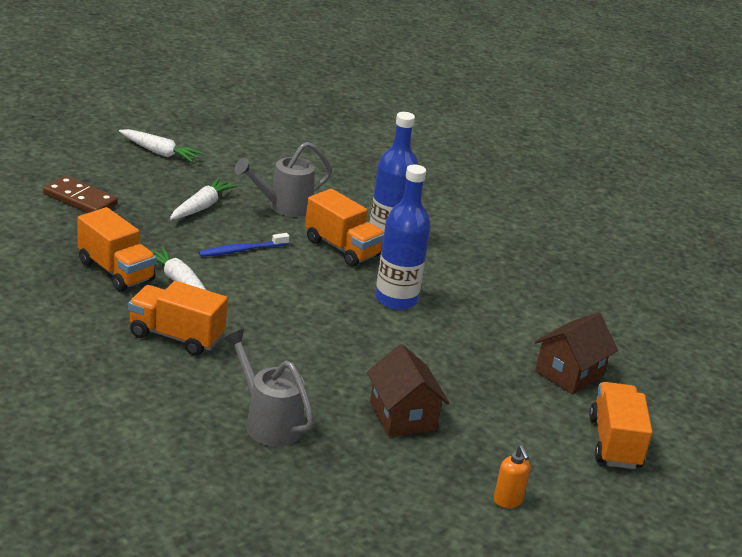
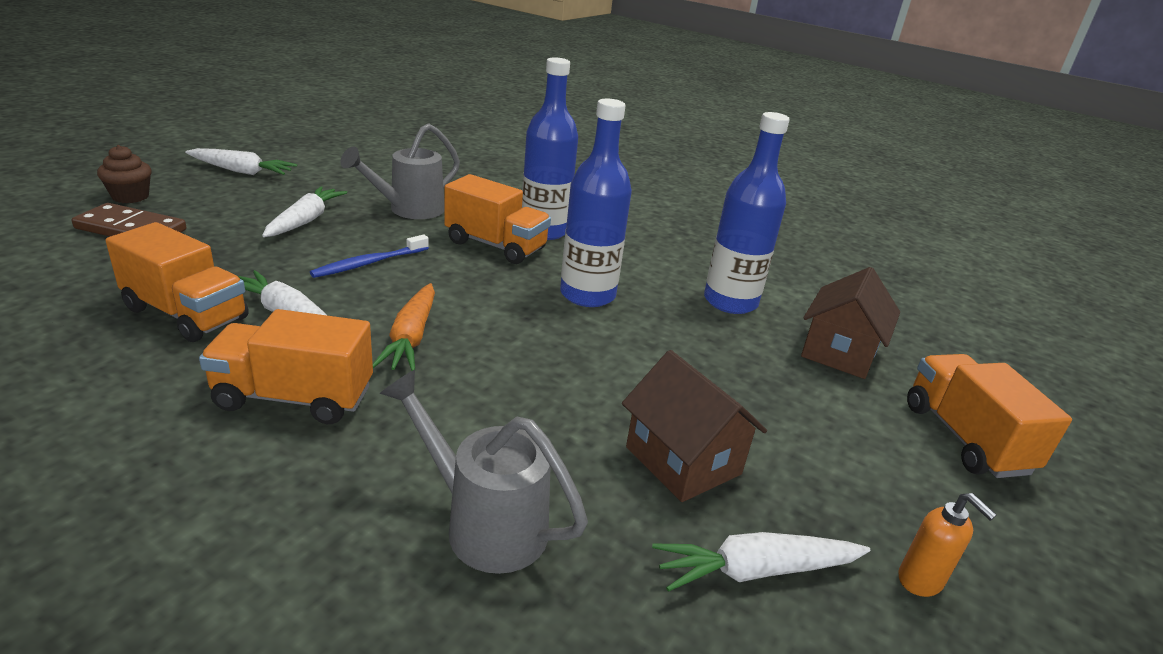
camera: 15 degrees left, 0 degrees up
none -> brown cupcake [97,145,152,203]
none -> orange carrot [373,283,435,371]
none -> white carrot [652,532,870,592]
none -> blue bottle [704,112,790,314]

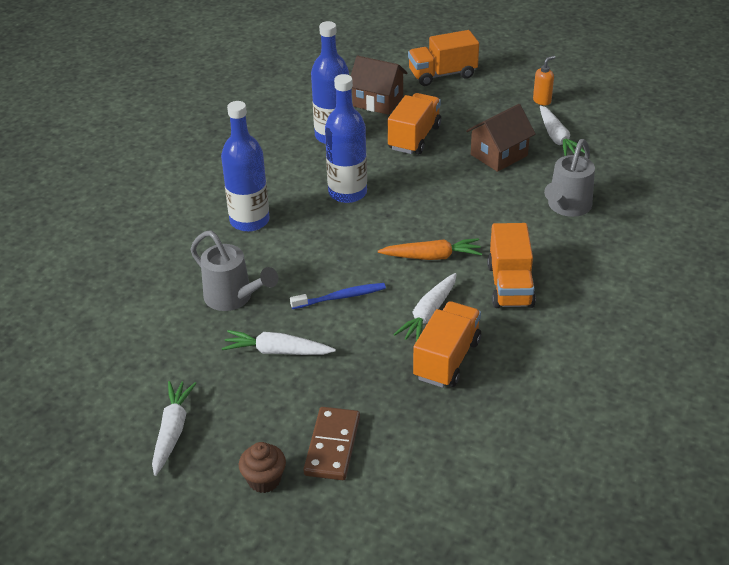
camera: 90 degrees left, 10 degrees up
blue toothbrush [310,235,429,278] -> blue toothbrush turned 60 degrees counterclockwise [290,283,386,309]
orange truck [444,174,551,264] -> orange truck moved to [388,93,441,154]

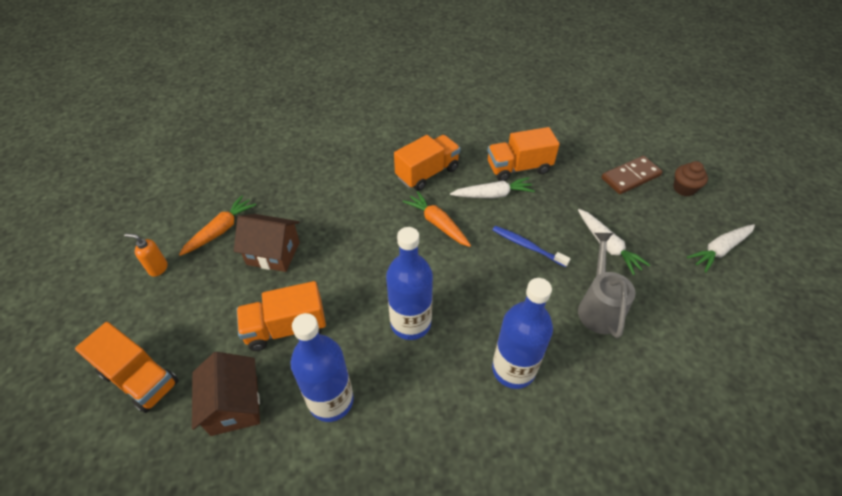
camera: 130 degrees left, 10 degrees up
white carrot [540,105,585,156] -> orange carrot [179,195,257,256]
grey watering can [544,139,595,217] -> none

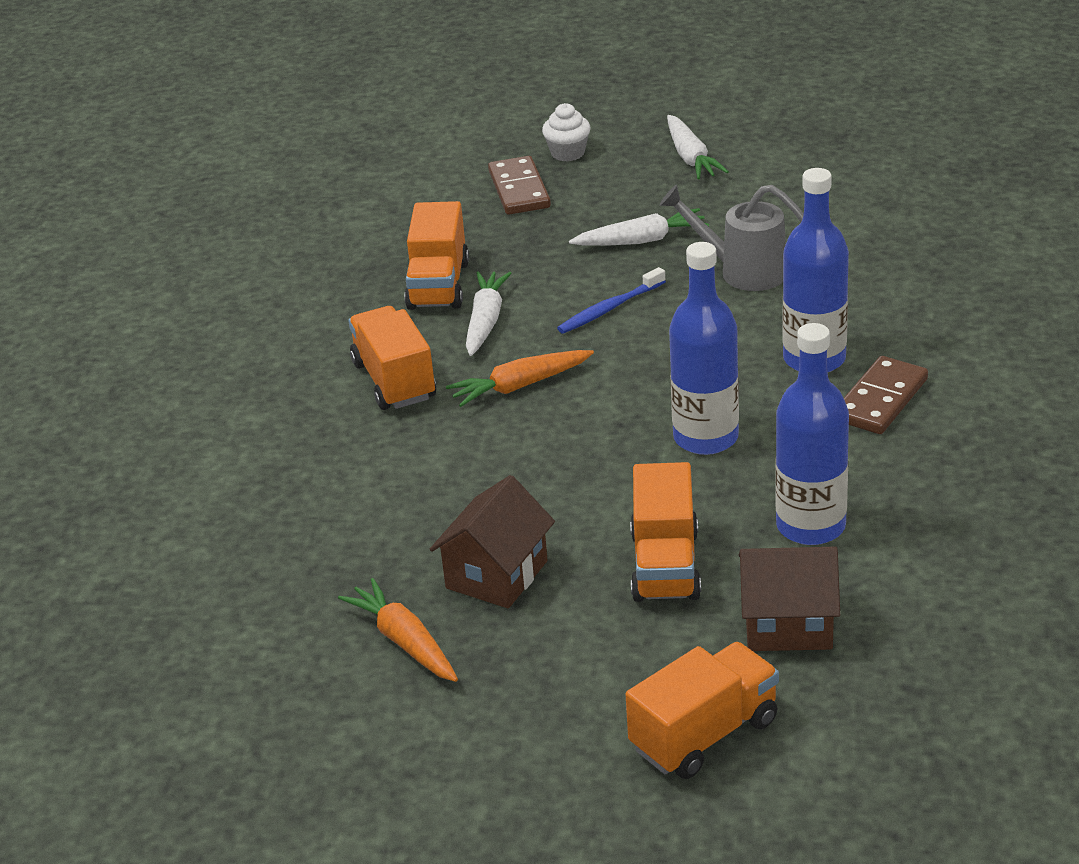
camera: 70 degrees left, 15 degrees down
orange soap dispenser [124,233,167,277] -> none
brown cupcake [673,161,708,196] -> white cupcake [542,103,591,162]
none -> brown domino [844,356,928,434]

